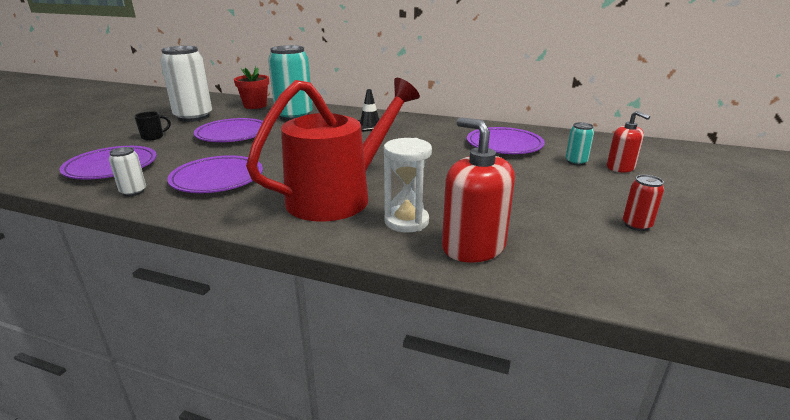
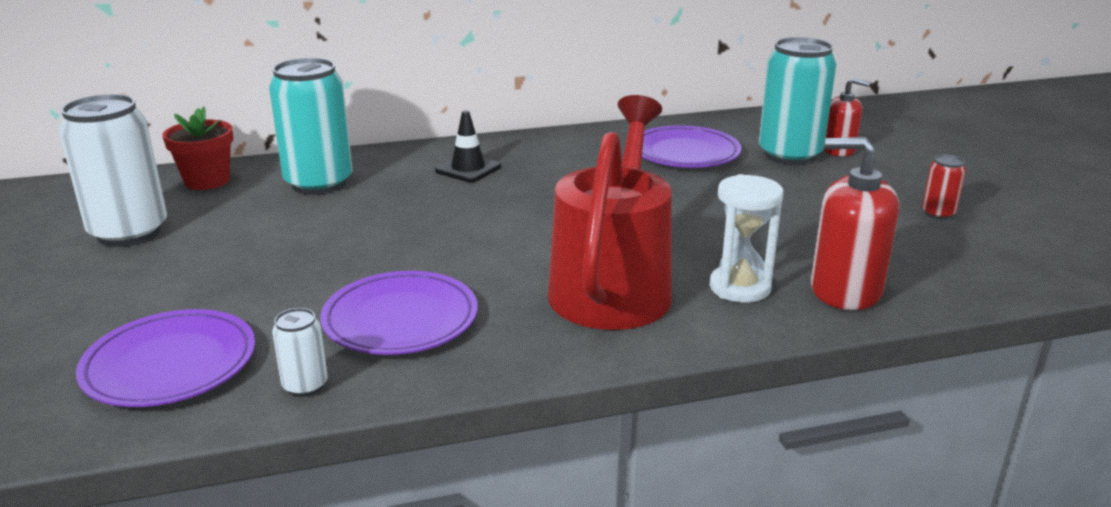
camera: 35 degrees left, 0 degrees up
black mug [134,112,171,141] -> none
purple plate [194,118,263,142] -> none
turquoise can [566,122,594,166] -> turquoise can [759,37,836,165], size x2.21

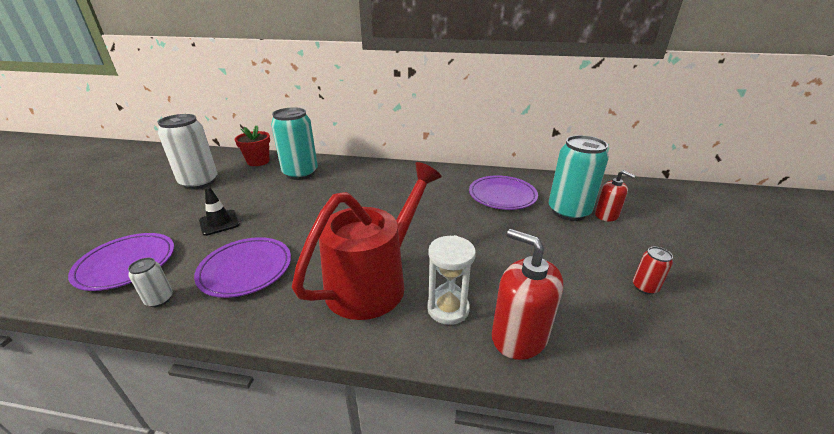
camera: 25 degrees right, 5 degrees up
black traffic cone [435,111,501,182] -> black traffic cone moved to [199,187,240,236]

